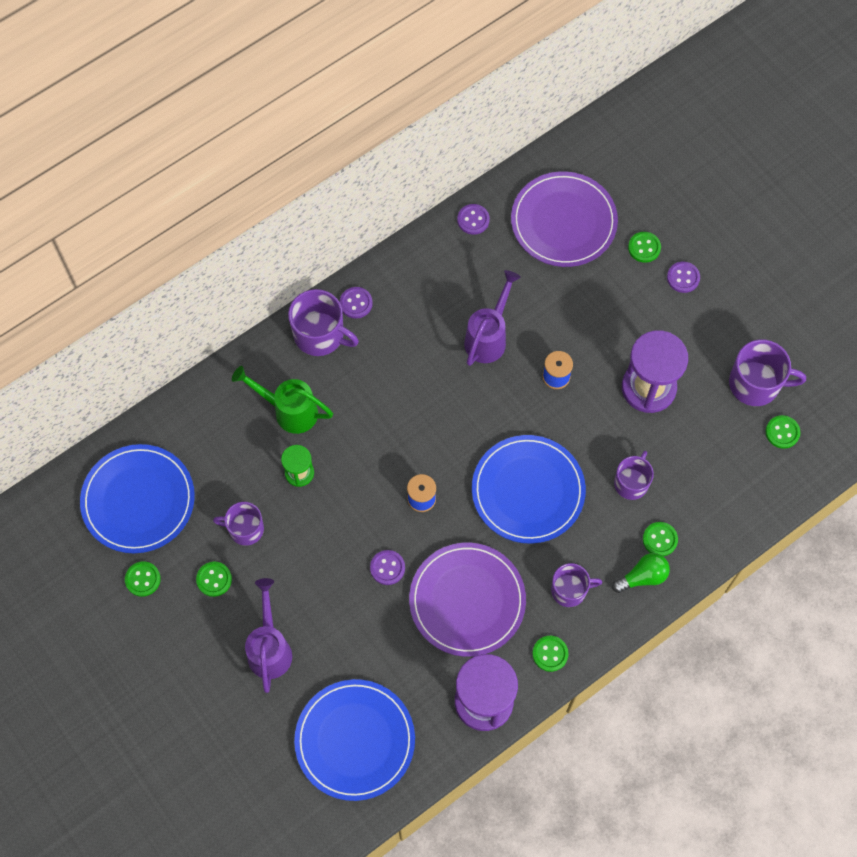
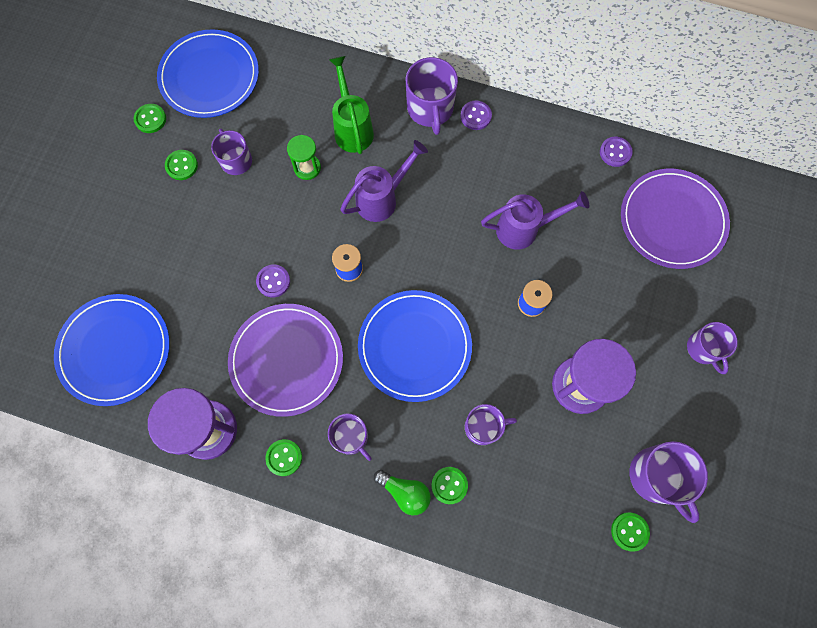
camera: 55 degrees right, 5 degrees up
purple watering can [245,578,292,693] -> purple watering can moved to [340,140,428,222]
green button [628,232,661,263] -> none
purple button [667,262,700,293] -> purple mug [687,322,738,374]

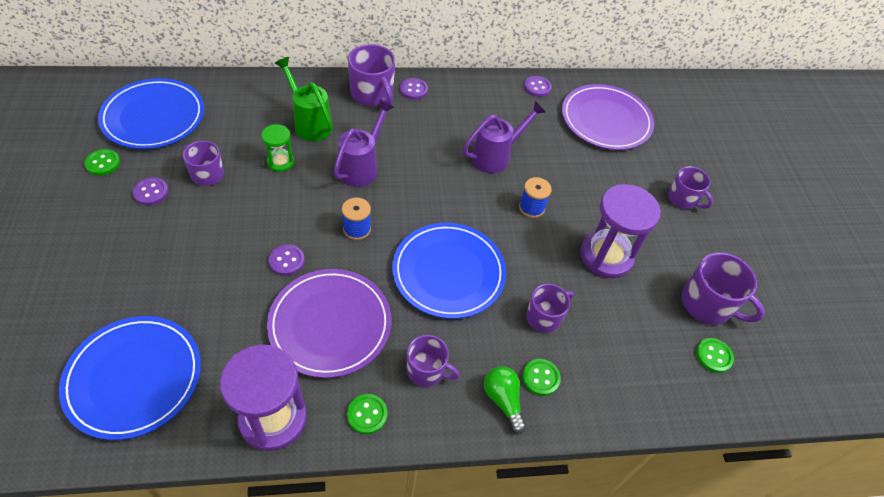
camera: 30 degrees left, 20 degrees down
green button [165,150,198,180] -> purple button [133,177,169,205]
green light bulb [374,470,431,515] -> green light bulb turned 120 degrees counterclockwise [484,366,526,434]

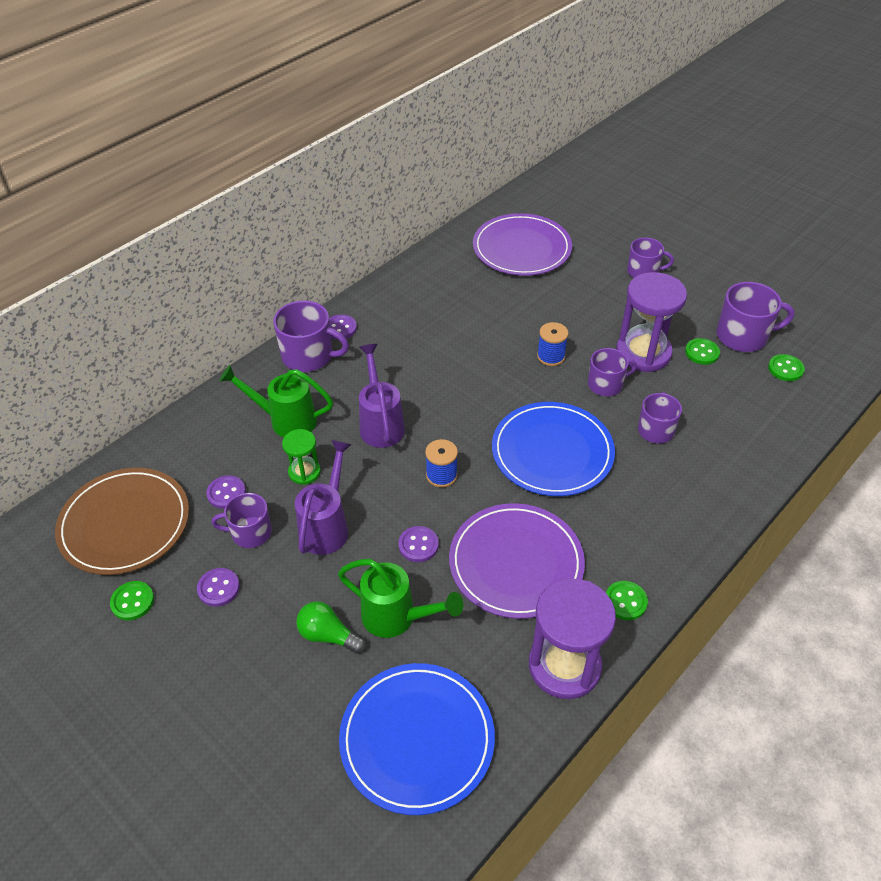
camera: 35 degrees left, 5 degrees down
blue plate [98,78,204,149] -> brown plate [55,468,189,575]
purple mug [407,335,460,387] -> purple mug moved to [588,348,637,396]
purple watering can [463,101,546,173] -> purple watering can moved to [295,440,352,555]
green light bulb [484,366,526,434] -> green light bulb moved to [296,601,366,654]
green button [522,359,561,396] -> green button moved to [685,338,720,365]
purple button [524,76,552,97] -> purple button moved to [206,475,246,509]
none -> green watering can [338,559,463,638]

